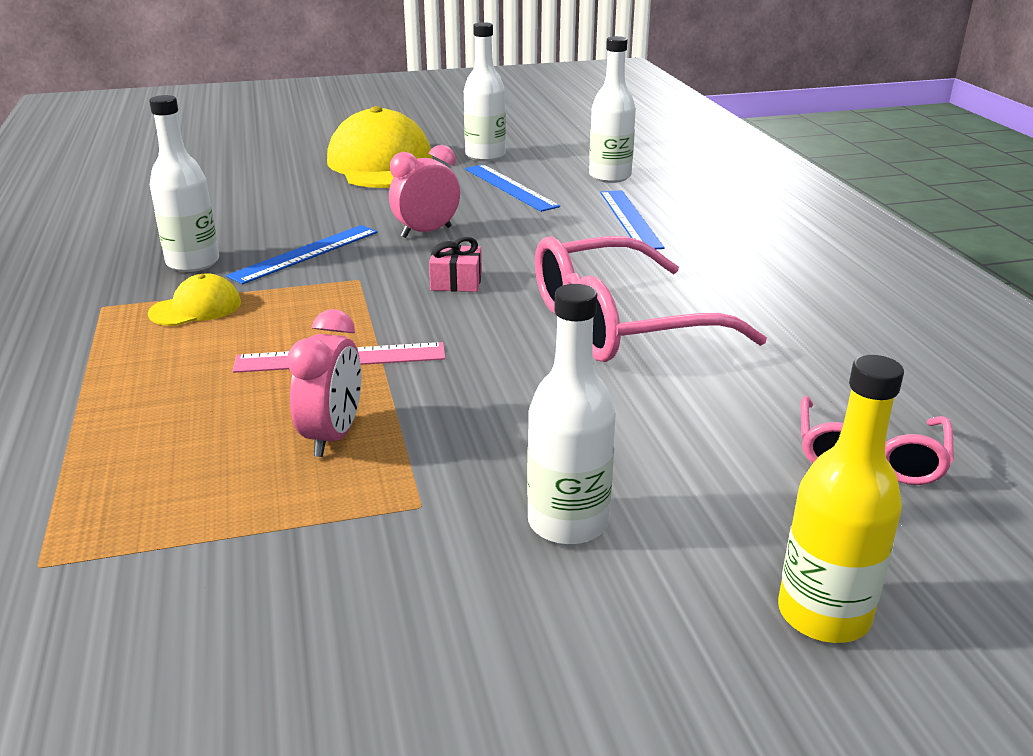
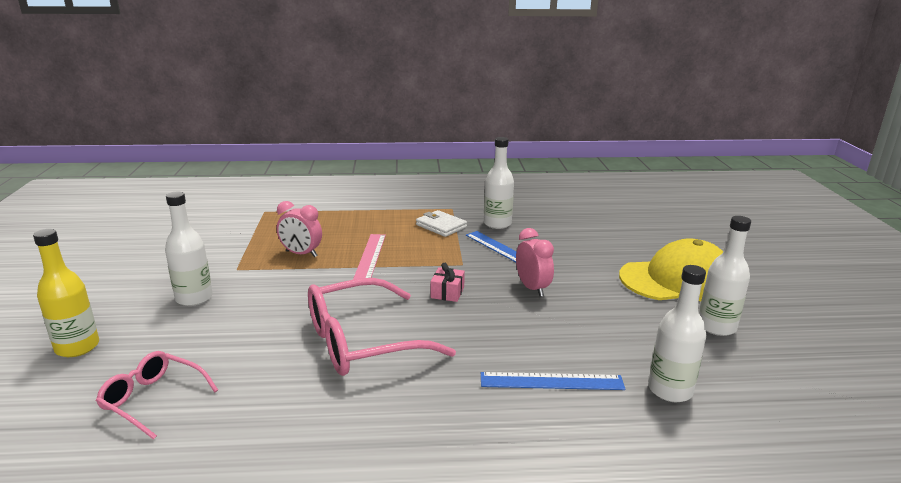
camera: 100 degrees right, 5 degrees down
yellow cap [148,273,241,326] -> white wallet [416,210,467,237]
blue ruler [465,164,560,212] -> none
pink glasses [535,236,767,362] -> pink glasses turned 105 degrees counterclockwise [308,278,456,376]

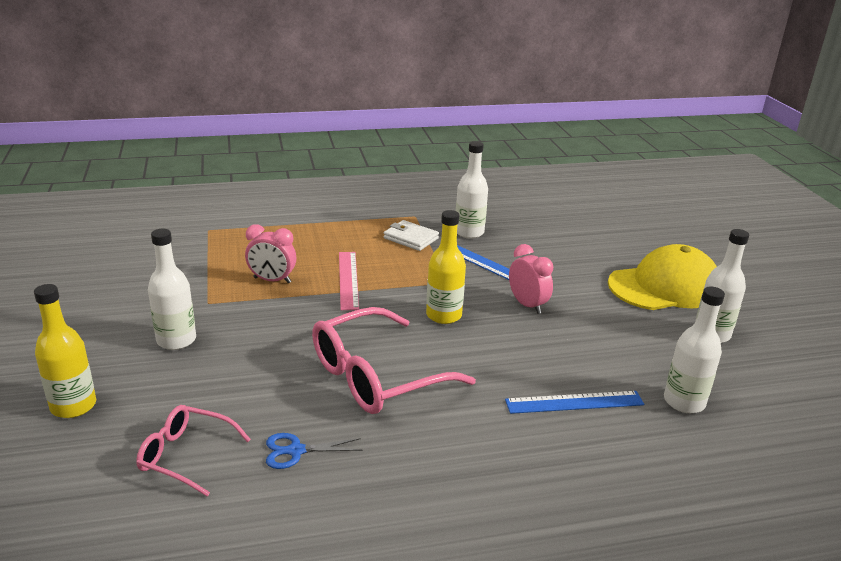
camera: 10 degrees left, 5 degrees up
pink gift [431,263,465,302] -> yellow bottle [426,210,466,324]
none -> blue scissors [266,433,362,469]

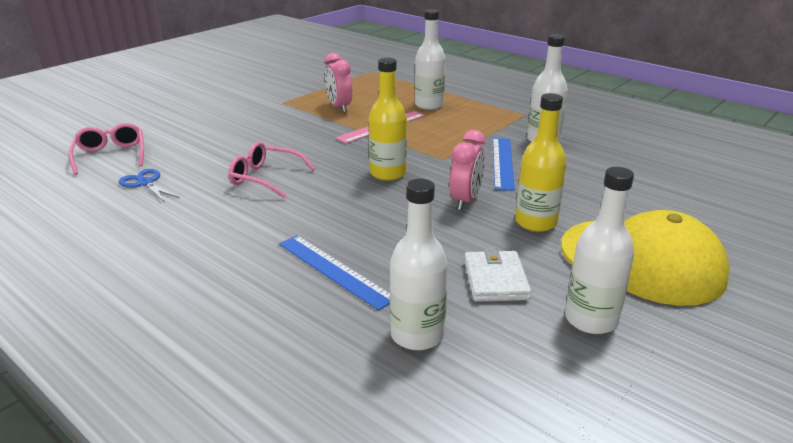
camera: 55 degrees right, 0 degrees up
yellow bottle [34,284,96,418] -> yellow bottle moved to [515,93,567,232]
white bottle [148,229,196,350] -> white bottle moved to [415,9,446,110]
pink glasses [312,307,476,414] -> pink glasses [228,142,316,199], size x0.57
white wallet [384,220,439,251] -> white wallet moved to [464,248,531,302]

